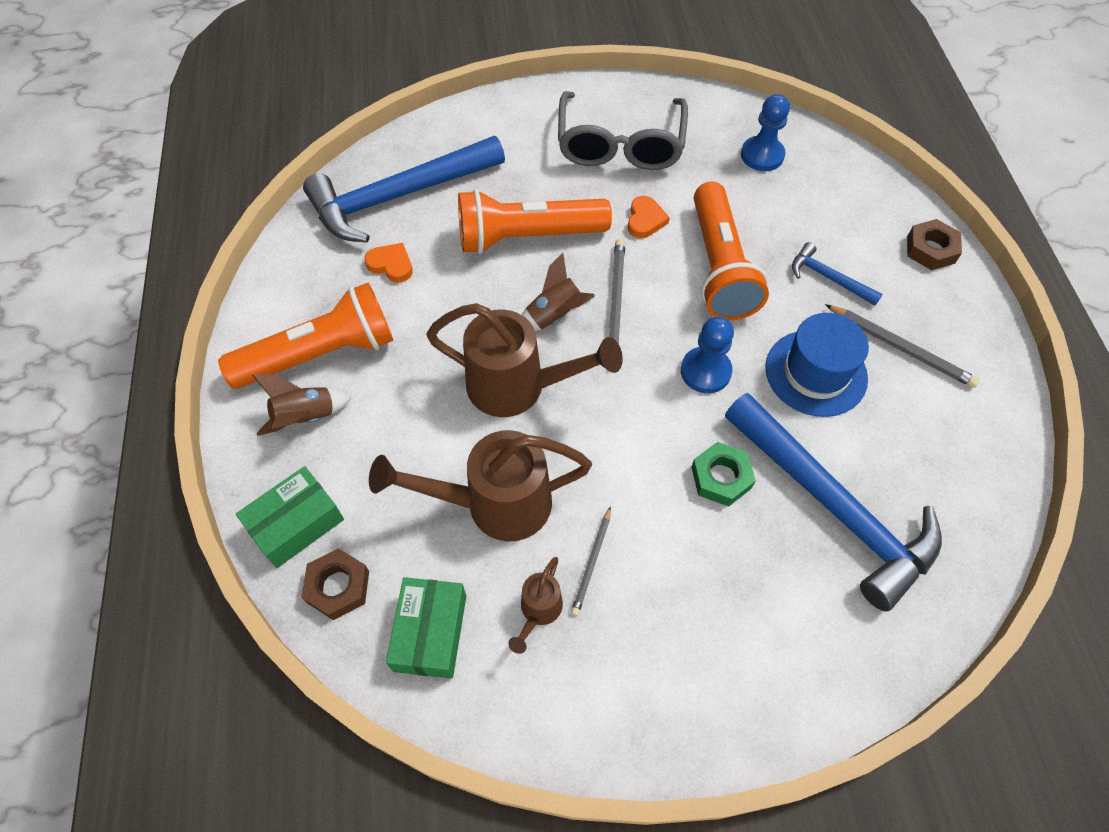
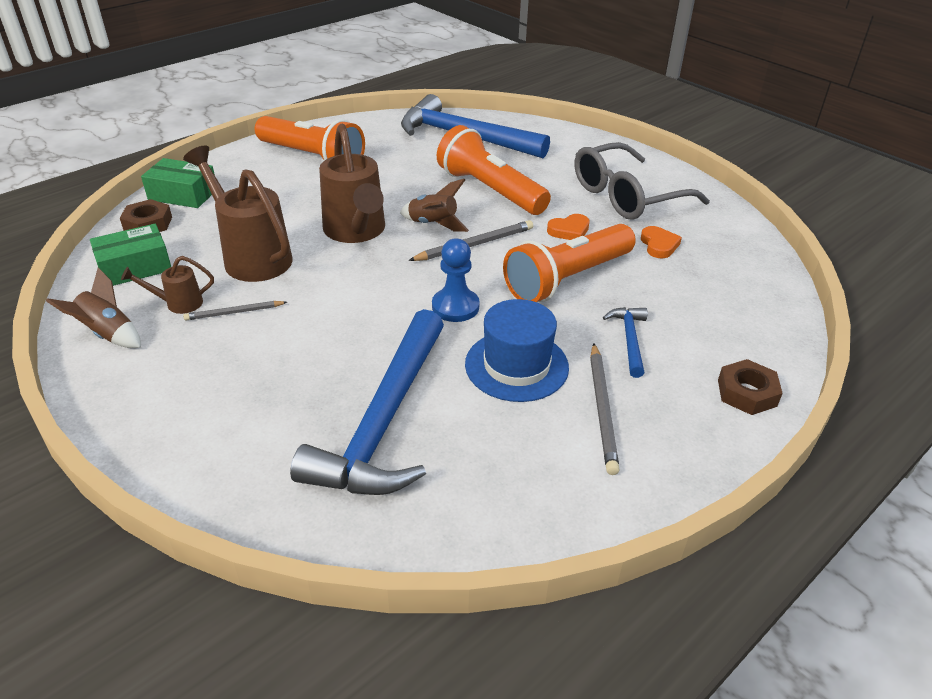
camera: 55 degrees right, 20 degrees down
brown rocket [252,374,352,436] -> brown rocket moved to [46,268,141,348]
orange heart [364,243,413,283] -> orange heart moved to [641,226,682,258]
green nut [691,442,756,506] -> none
blue pawn [741,94,790,171] -> none

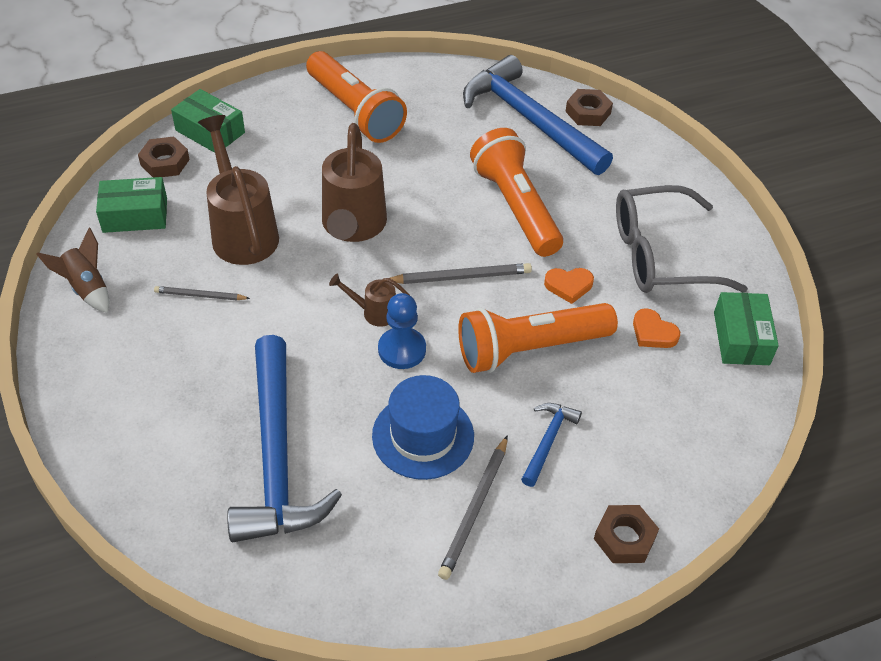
camera: 20 degrees right, 10 degrees up
brown watering can [121,256,214,314] -> brown watering can moved to [329,274,409,327]
blue hammer [290,309,444,495] -> blue hammer turned 45 degrees counterclockwise [227,335,342,542]
brown rocket [400,179,469,232] -> none
orange heart [641,226,682,258] -> orange heart turned 120 degrees clockwise [633,308,680,348]
none -> brown nut [565,89,613,126]
none -> green box [714,292,779,365]

